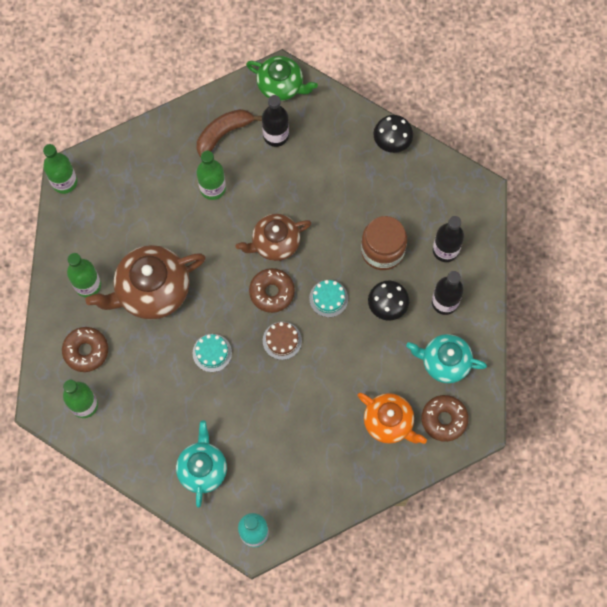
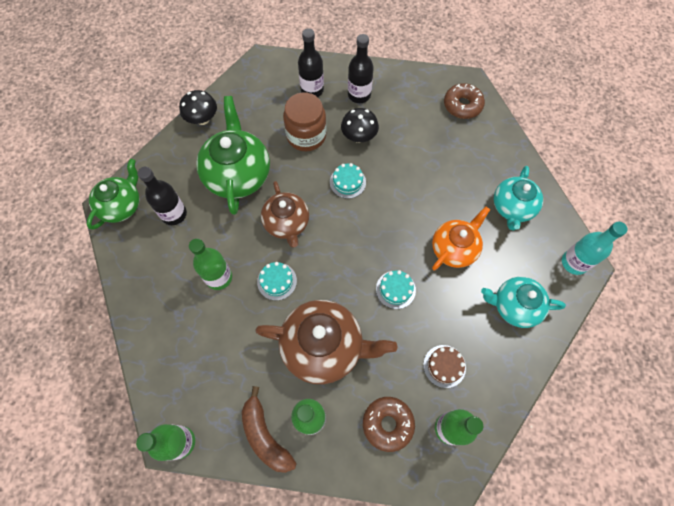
camera: 85 degrees left, 5 degrees down
brown teapot [85,245,206,320] -> brown teapot turned 60 degrees counterclockwise [255,300,397,384]
brown banana [197,109,262,157] -> brown banana moved to [242,386,296,473]
brown donut [249,268,295,313] -> none
brown cake [263,322,302,360] -> brown cake moved to [423,345,466,388]
orange teapot [357,393,427,444] -> orange teapot moved to [432,207,490,270]
turquoise teapot [406,334,487,383] -> turquoise teapot moved to [494,166,543,230]
none -> green teapot [196,96,270,215]
none -> turquoise cake [257,262,297,301]

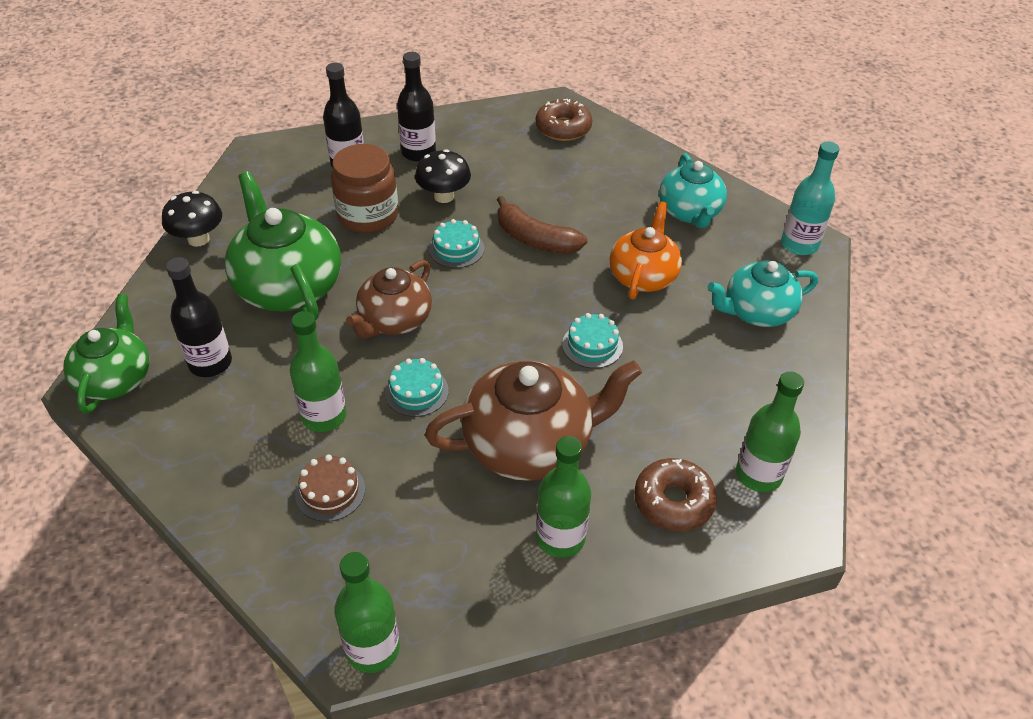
camera: 25 degrees left, 20 degrees down
brown banana [242,386,296,473] -> brown banana moved to [497,196,587,254]
brown teapot [261,181,309,248] -> brown teapot turned 75 degrees clockwise [346,260,432,338]
brown cake [423,345,466,388] -> brown cake moved to [295,454,365,522]

